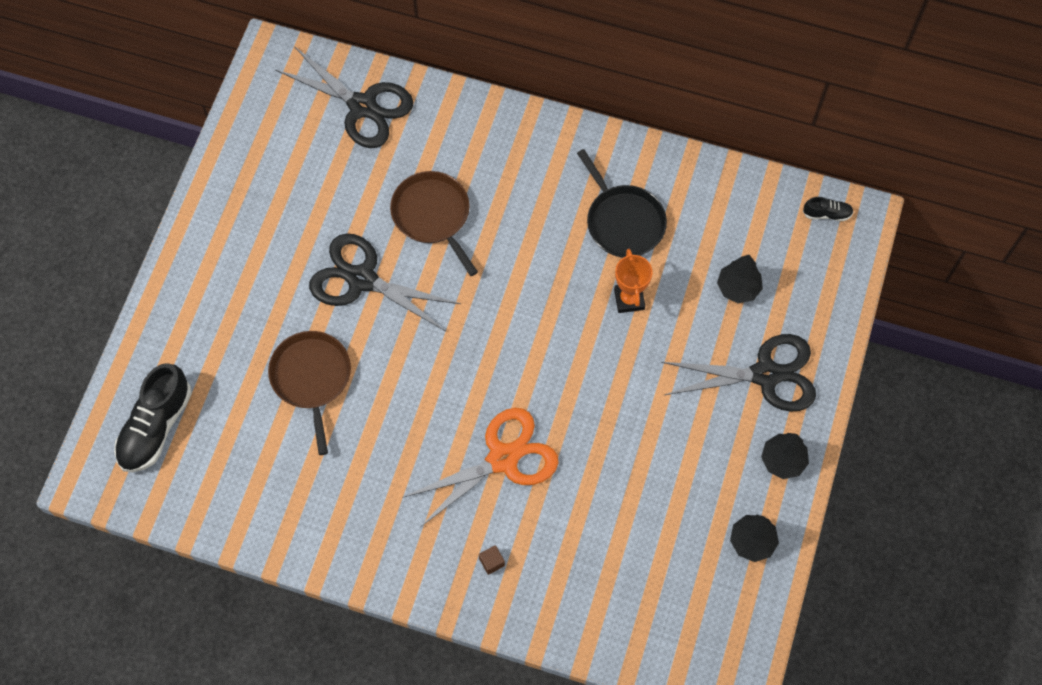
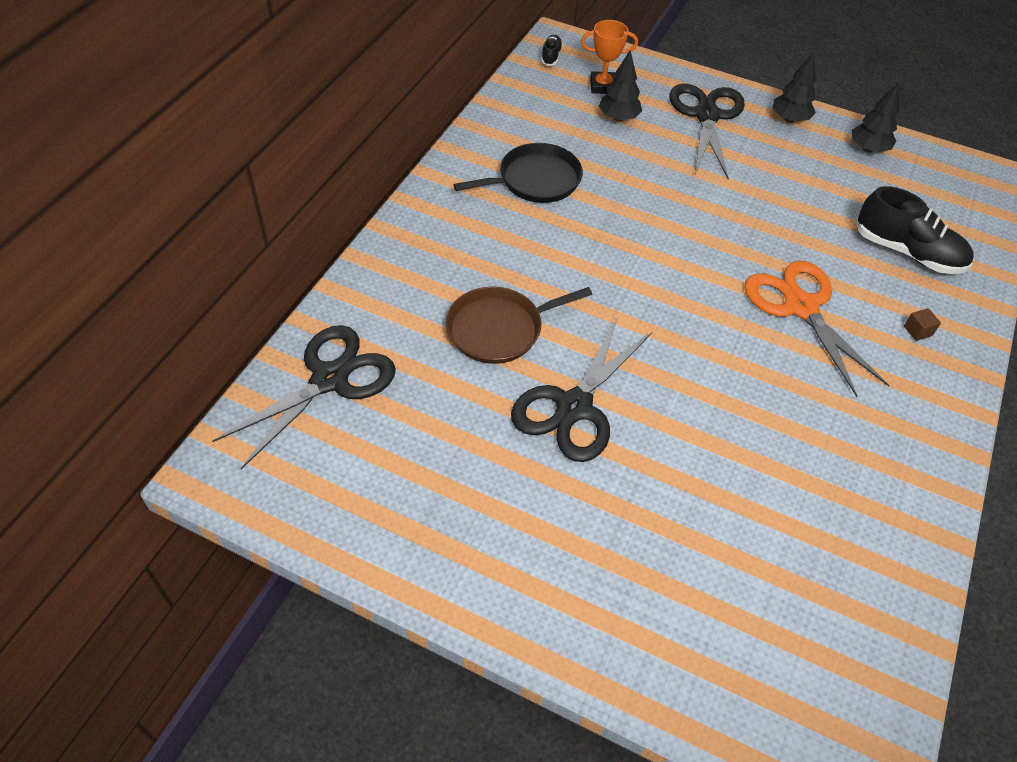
camera: 85 degrees left, 15 degrees down
black shoe [114,363,192,472] -> black shoe moved to [856,186,973,274]
brown pan [268,331,351,455] -> none
orange trophy [614,249,653,313] -> orange trophy moved to [581,20,638,94]

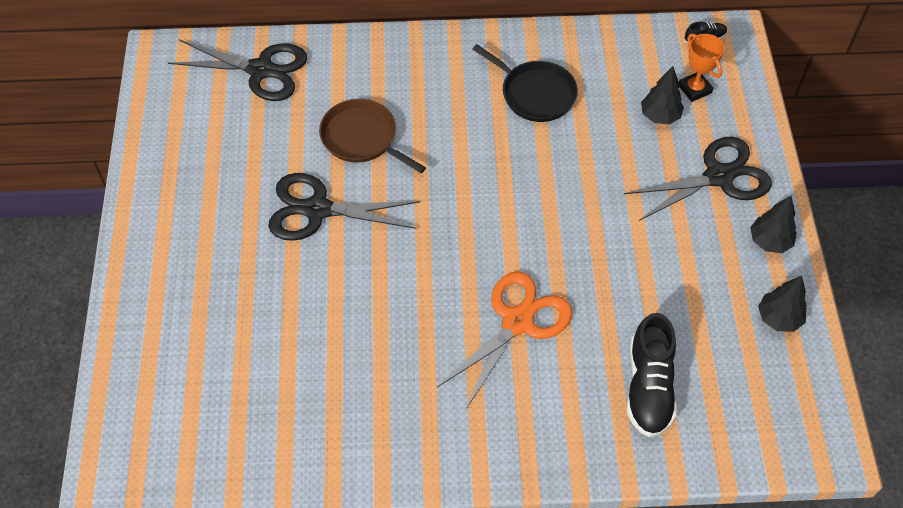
camera: 65 degrees right, 5 degrees up
brown cube [904,308,941,341] -> none

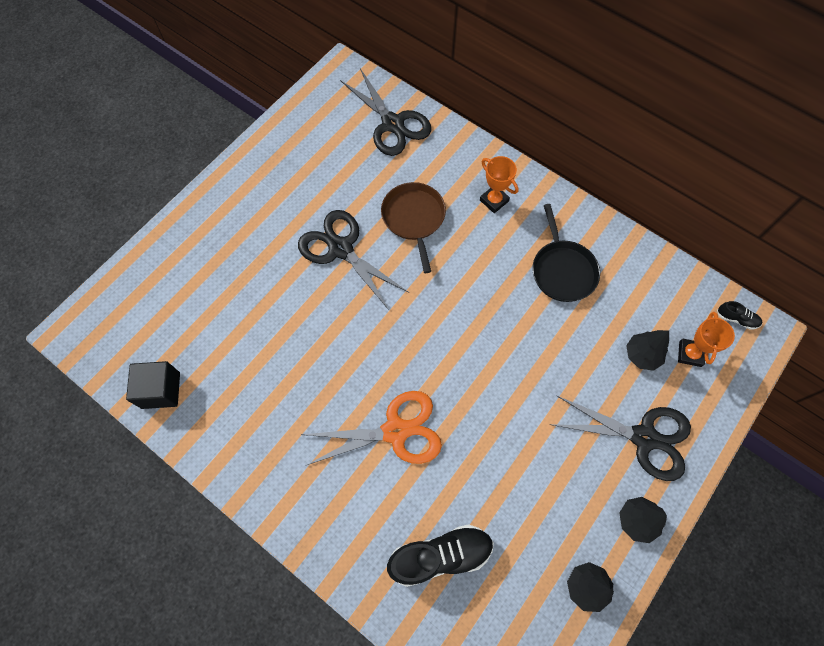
camera: 40 degrees right, 10 degrees up
black shoe [627,313,677,437] -> black shoe turned 150 degrees counterclockwise [387,524,494,587]
none -> black cube [126,361,180,409]
none -> orange trophy [480,156,519,213]

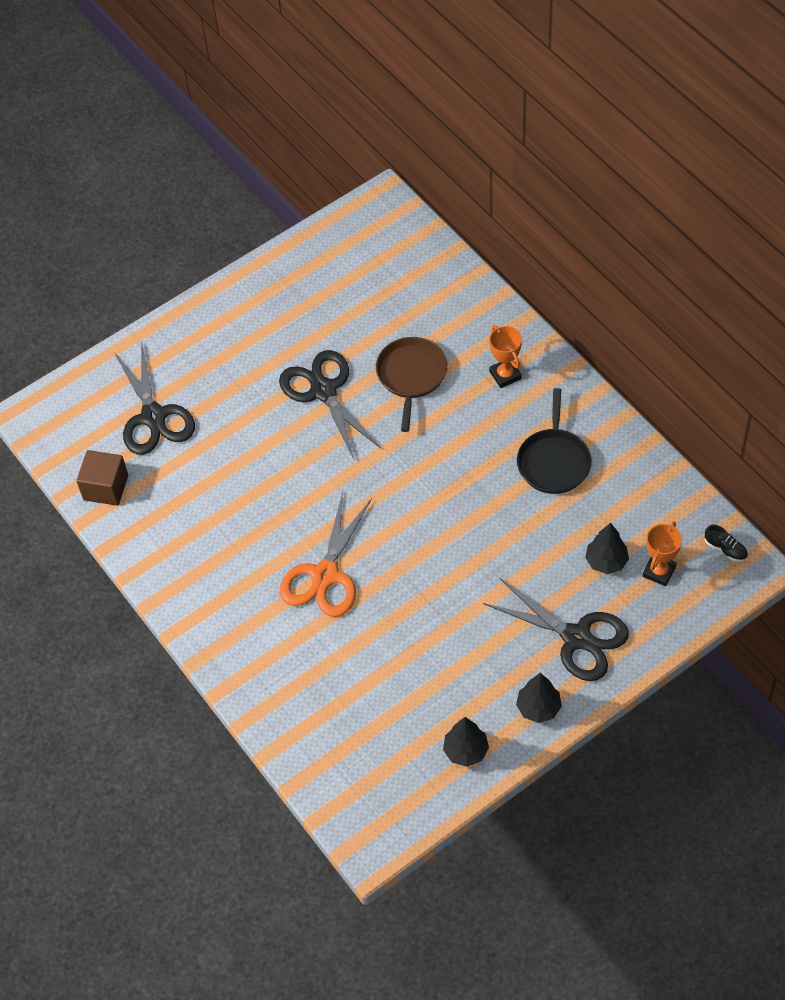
camera: 20 degrees right, 10 degrees down
black cube [126,361,180,409] -> brown cube [76,450,128,506]
orange scissors [300,391,442,466] -> orange scissors turned 105 degrees clockwise [280,492,372,617]
black scissors [340,68,432,156] -> black scissors moved to [114,341,195,455]
black shoe [387,524,494,587] -> none

